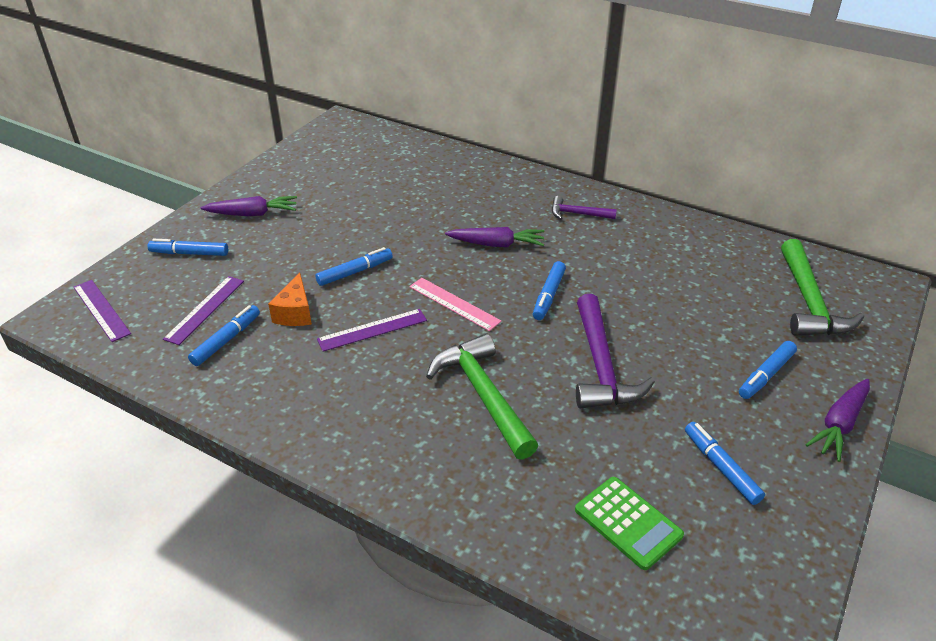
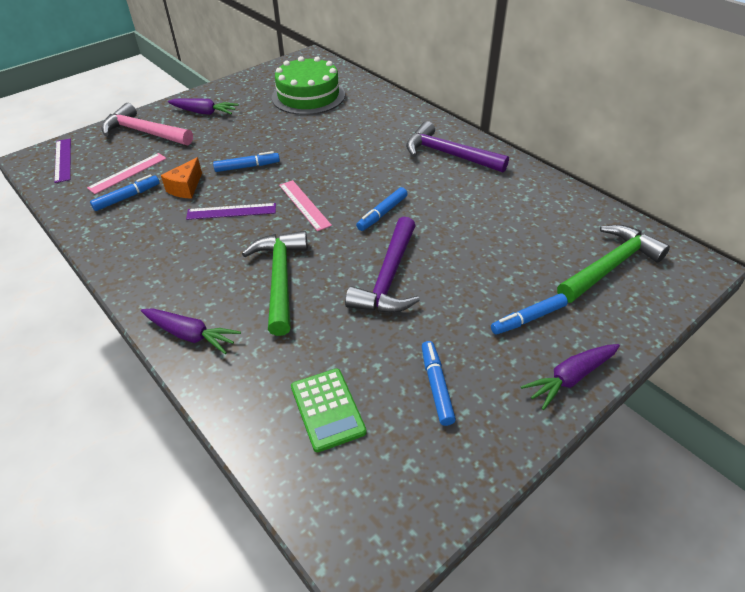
camera: 20 degrees right, 5 degrees up
blue marker [148,239,228,256] -> pink hammer [102,103,193,145]
purple ruler [163,276,244,345] -> pink ruler [87,153,167,194]
purple carrot [445,227,544,247] -> purple carrot moved to [141,308,241,354]
purple hammer [552,196,617,219] -> purple hammer [406,121,509,173], size x1.86
green hammer [781,239,864,336] -> green hammer turned 150 degrees counterclockwise [557,225,670,303]
none -> green cake [272,56,345,115]

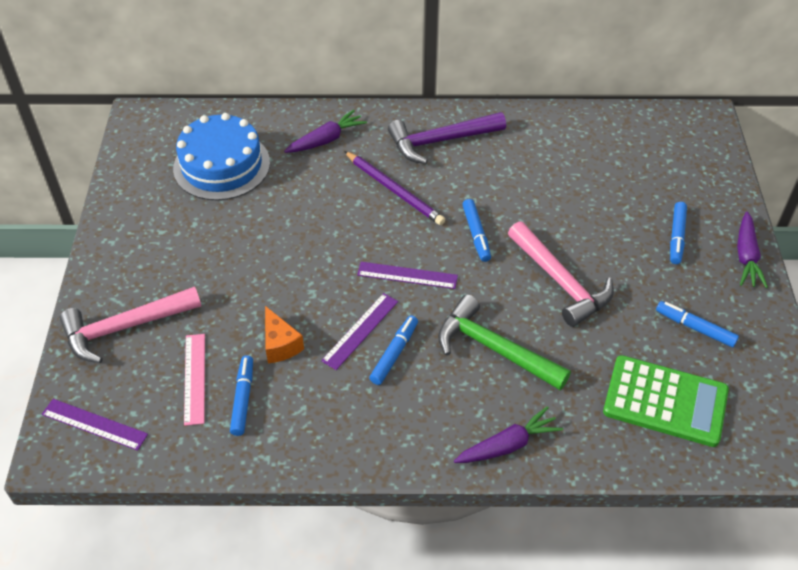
camera: 50 degrees left, 5 degrees up
purple carrot [168,98,238,115] -> purple carrot moved to [284,110,367,153]
blue marker [213,151,280,172] -> blue marker moved to [369,316,418,385]
green cake [272,56,345,115] -> blue cake [173,113,270,201]
pink ruler [279,180,332,231] -> purple ruler [357,262,458,289]
green calculator [291,368,367,452] -> green calculator [603,355,729,447], size x1.52
purple hammer [345,216,420,313] -> pink hammer [508,221,614,327]
green hammer [557,225,670,303] -> none
none -> purple pencil [344,151,445,225]

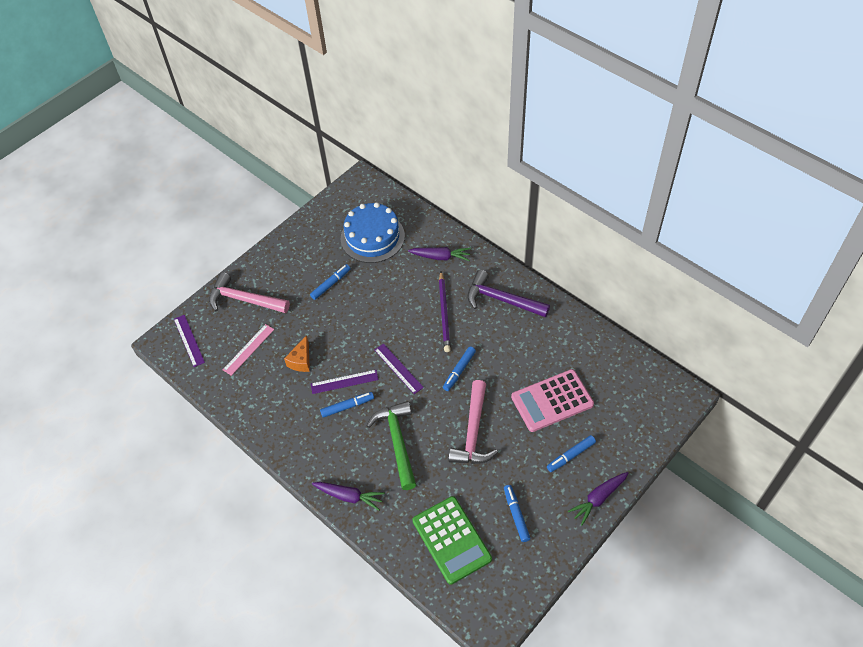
camera: 45 degrees right, 5 degrees up
blue marker [230,355,253,436] -> blue marker moved to [310,264,351,300]
none -> pink calculator [511,369,594,432]

